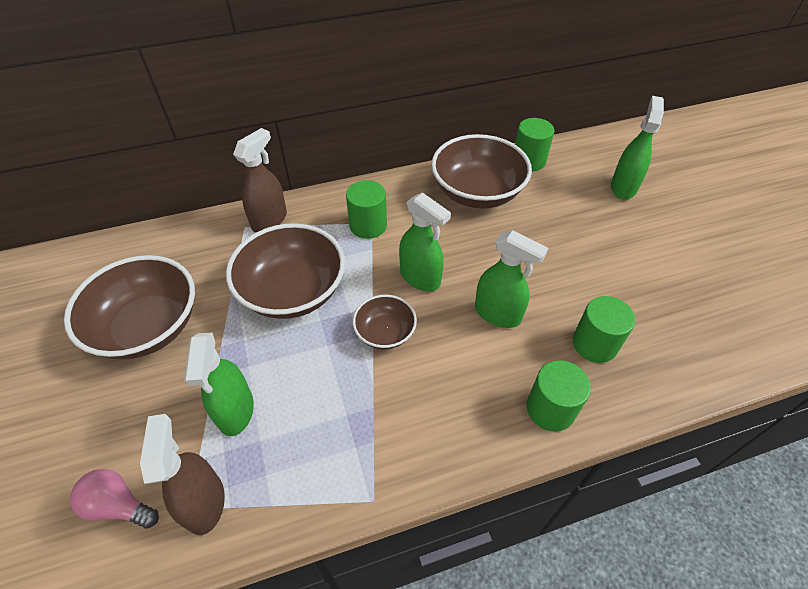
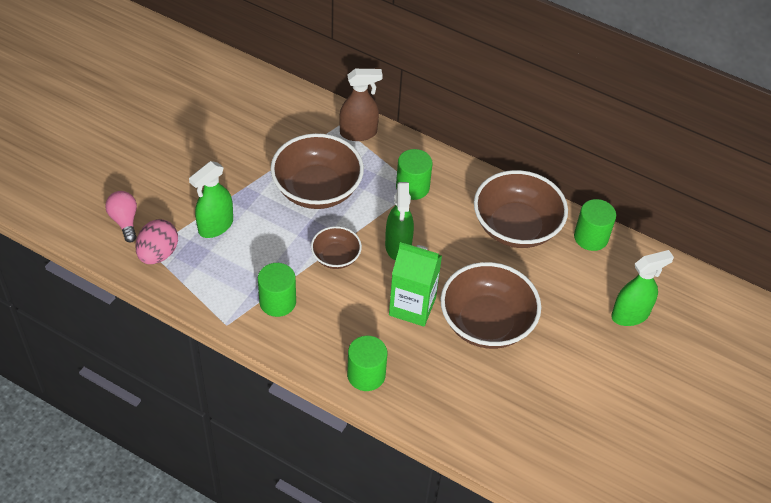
camera: 45 degrees right, 0 degrees up
brown bowl [64,255,195,359] -> brown bowl moved to [440,262,541,349]
brown spray bottle [140,414,225,535] -> pink egg [135,219,178,264]
green spray bottle [475,230,548,328] -> green carton [389,242,442,326]
green cylinder [573,296,635,363] -> green cylinder moved to [258,263,296,317]

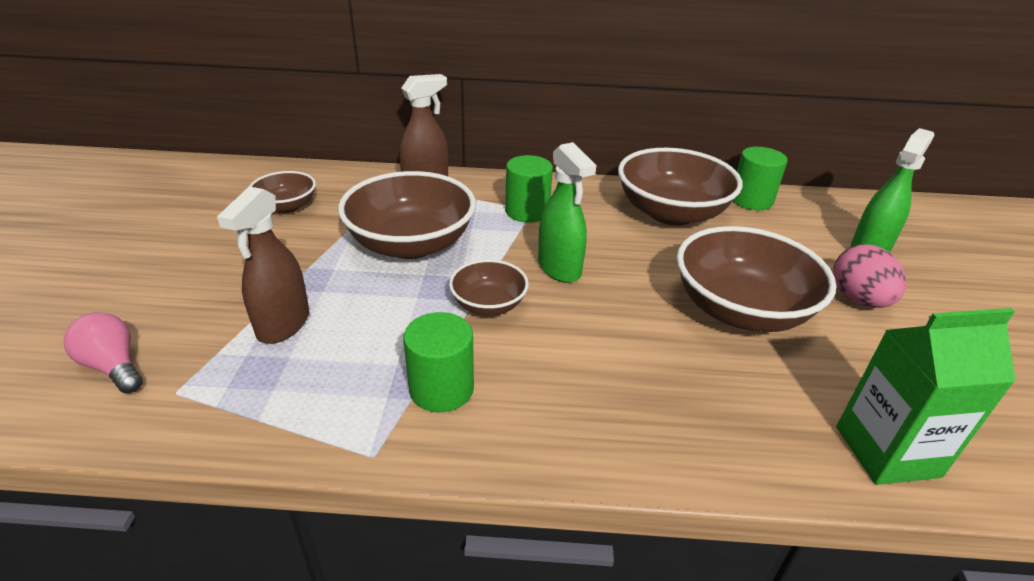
camera: 25 degrees left, 15 degrees down
pink egg [135,219,178,264] -> pink egg moved to [833,244,906,308]
green spray bottle [189,161,233,238] -> brown spray bottle [217,186,309,344]
green cylinder [347,336,387,391] -> none
green carton [389,242,442,326] -> green carton moved to [836,308,1016,485]
none -> brown bowl [250,171,316,213]

